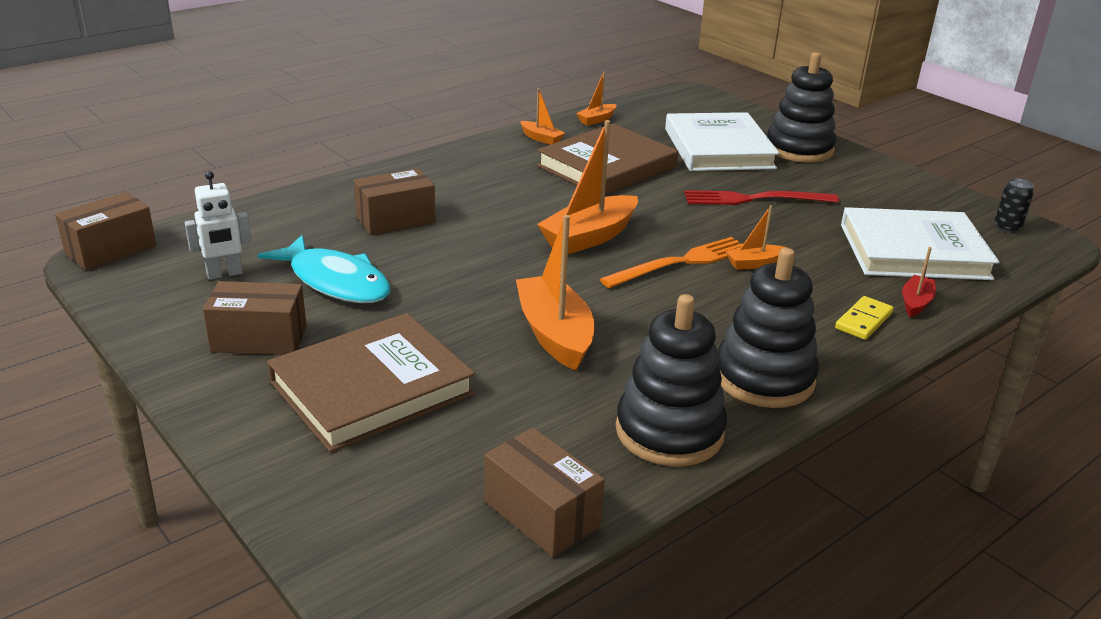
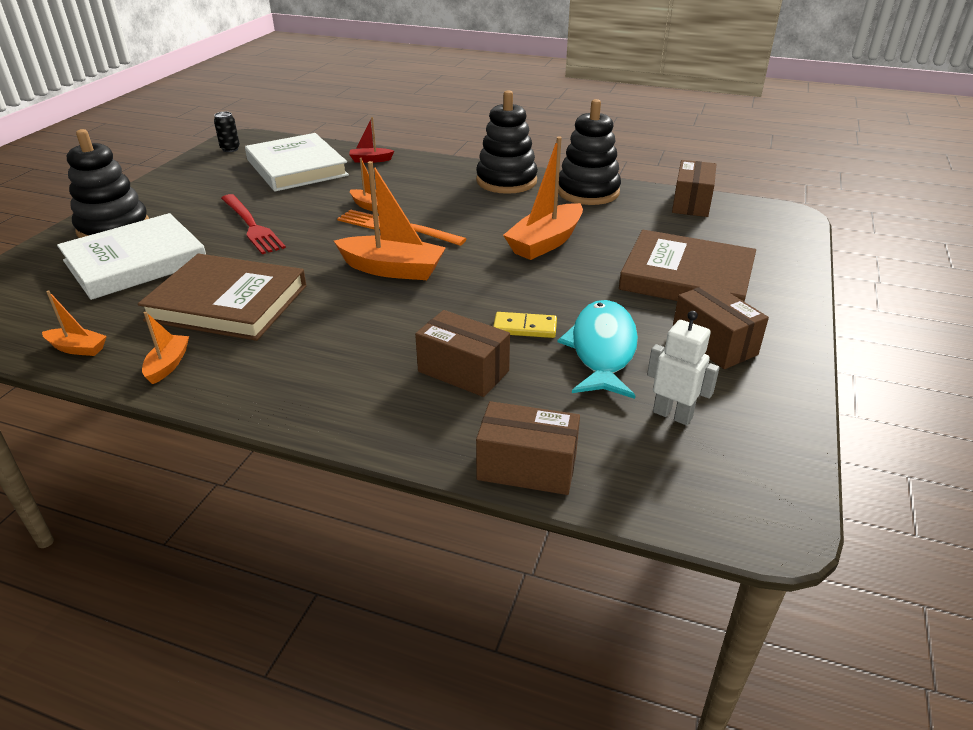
camera: 120 degrees left, 5 degrees up
brown box [55,192,156,270] -> brown box moved to [476,401,580,495]
yellow domino [835,296,894,340] -> yellow domino moved to [493,312,557,338]

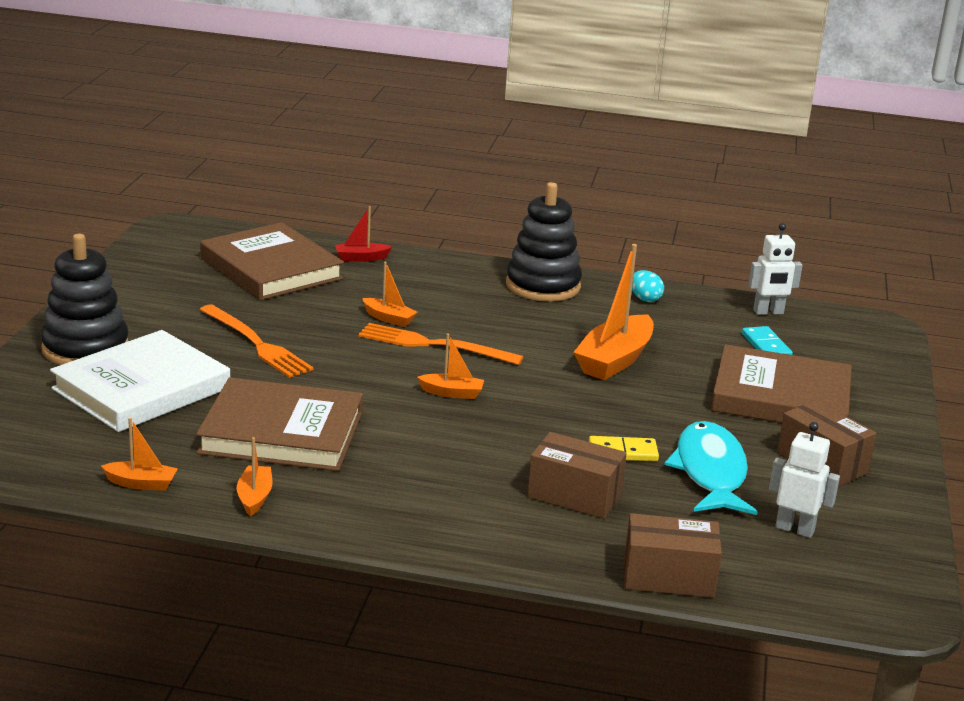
camera: 10 degrees left, 10 degrees down
black can [214,112,240,152] -> none
red fork [221,194,286,254] -> orange fork [200,304,314,378]
white book [245,133,349,192] -> brown book [200,222,344,300]
orange boat [334,161,446,280] -> orange boat [417,333,484,399], size x0.51
black stacking toy [558,99,621,205] -> turquoise egg [632,270,664,302]
brown box [672,160,716,217] -> white robot [748,223,803,315]
none -> turquoise domino [742,326,793,355]

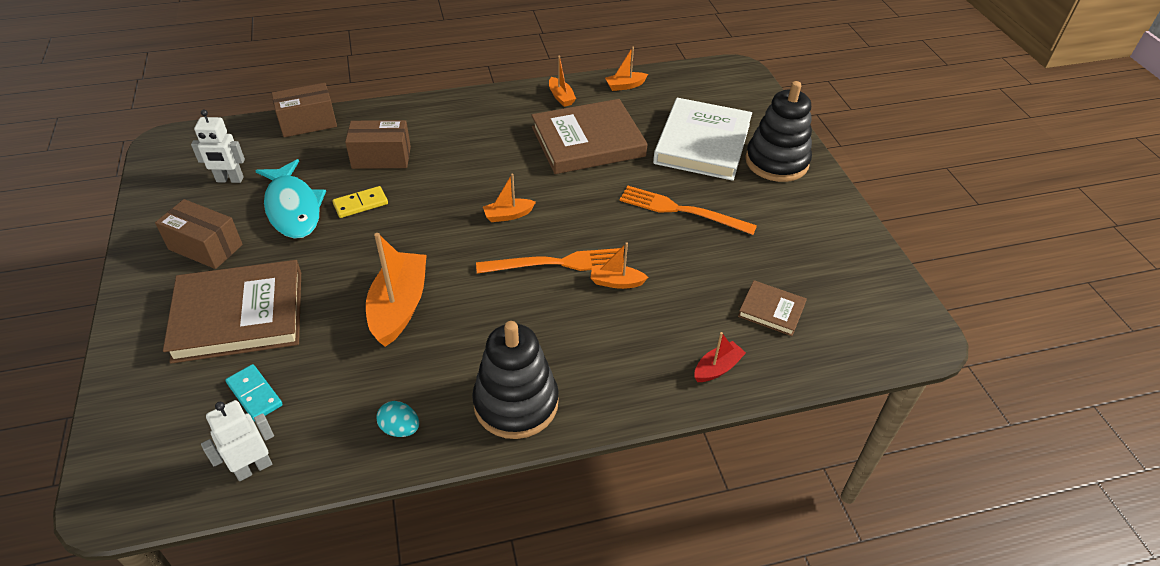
camera: 155 degrees right, 20 degrees up
brown book [200,222,344,300] -> brown book [738,280,807,336], size x0.48

